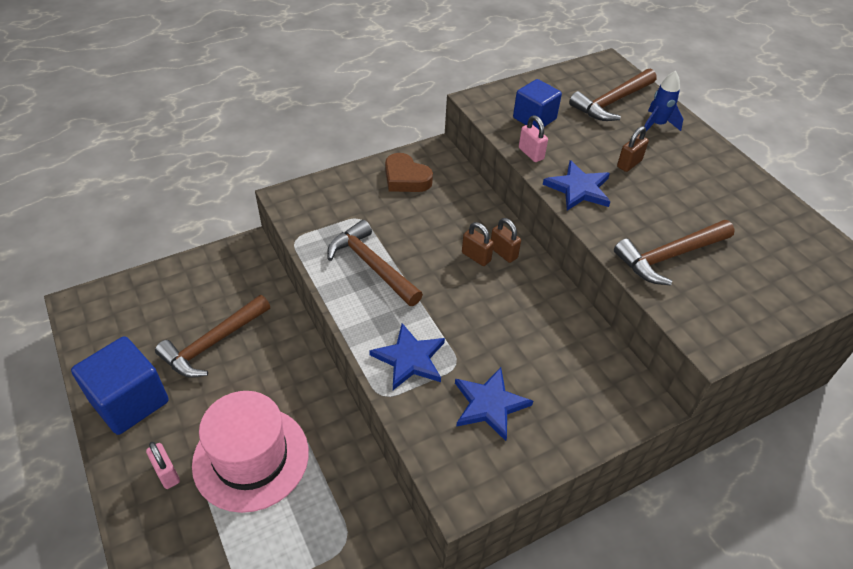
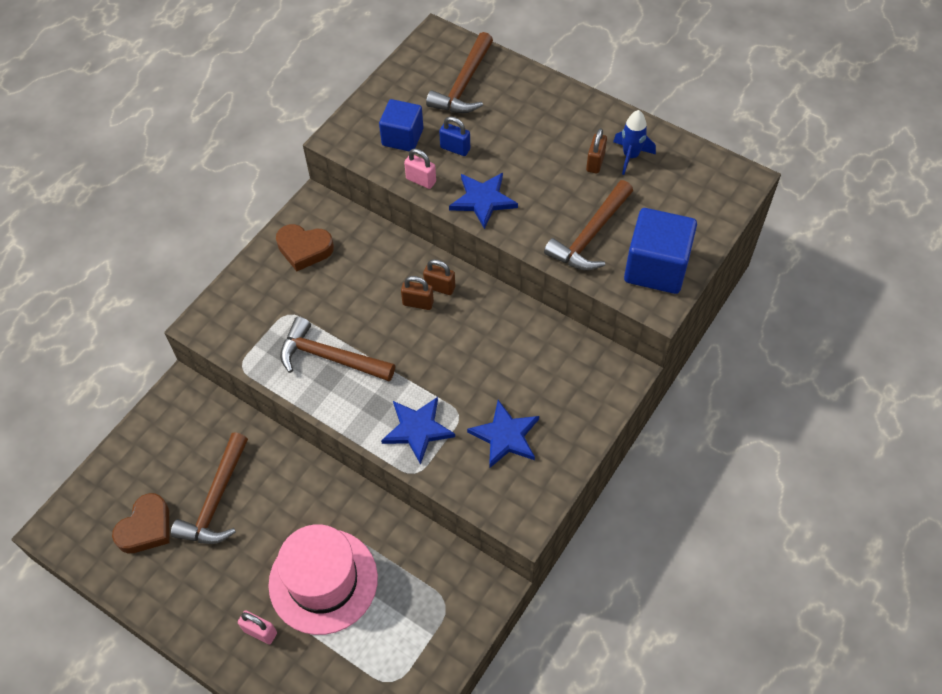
camera: 25 degrees left, 10 degrees up
blue cube [71,336,169,435] -> blue cube moved to [624,208,697,294]
brown padlock [617,126,649,172] -> brown padlock moved to [586,128,607,174]
blue rocket [644,71,683,131] -> blue rocket moved to [613,110,656,175]
none -> brown heart [112,493,170,553]
none -> blue padlock [439,116,470,156]

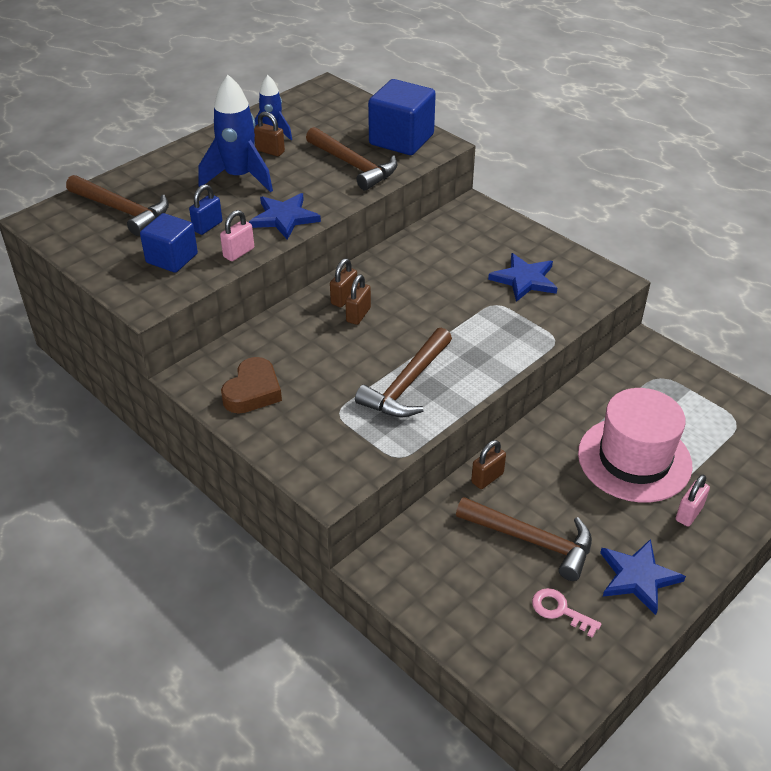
camera: 80 degrees left, 15 degrees down
brown heart [112,493,170,553] -> pink key [532,588,601,638]
blue star [381,397,455,465] -> blue star moved to [600,539,686,615]
none -> blue rocket [199,75,273,192]
none -> brown padlock [471,440,506,489]

